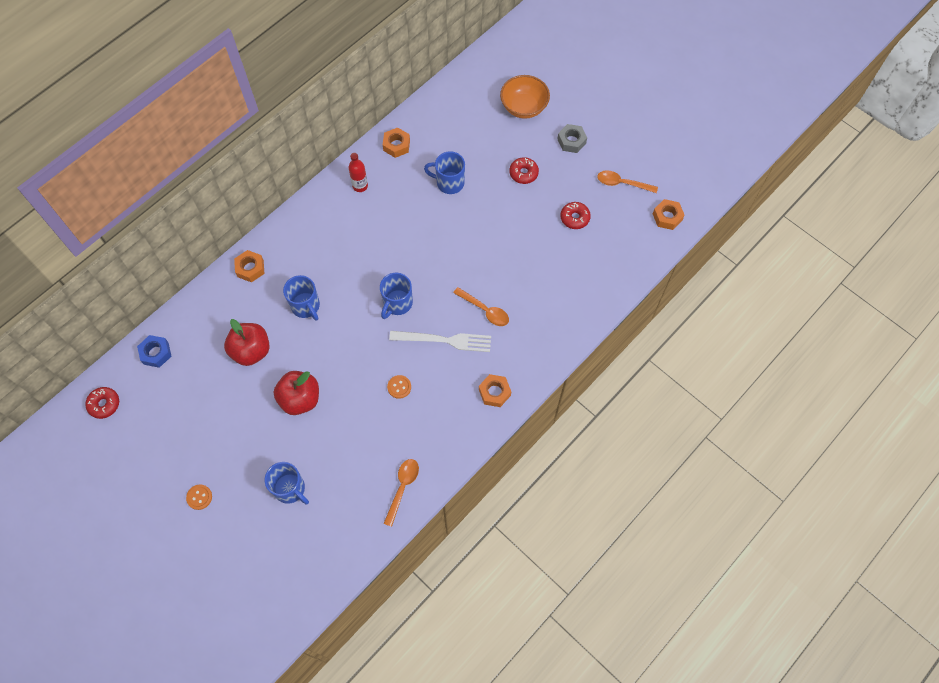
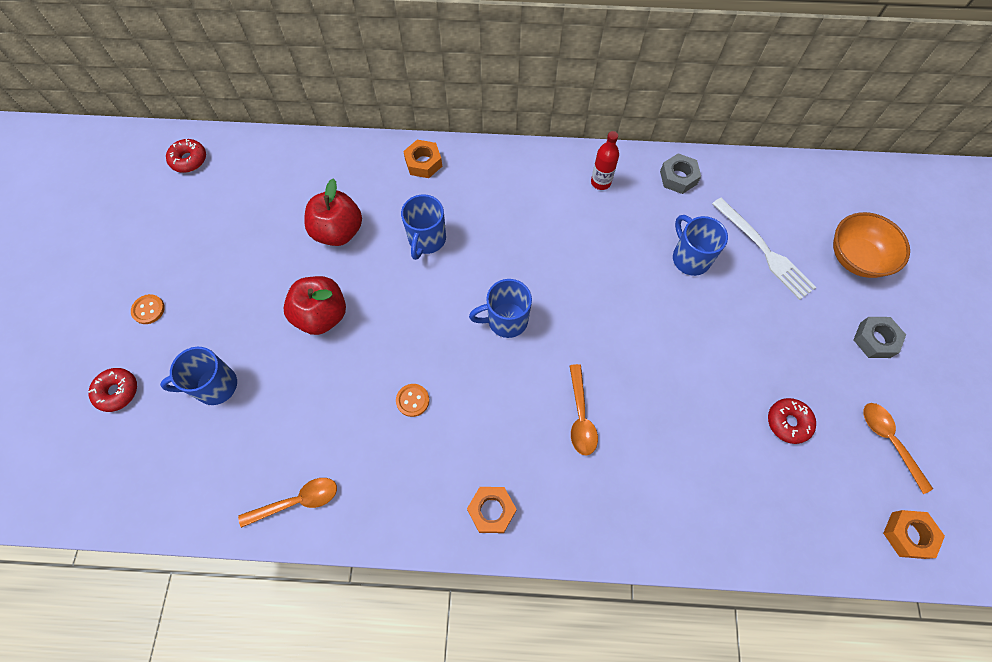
camera: 50 degrees right, 0 degrees up
blue nut [137,335,172,368] -> none
blue mug [265,462,309,505] -> blue mug turned 75 degrees clockwise [160,347,237,405]
orange nut [383,127,410,158] -> grey nut [660,153,701,194]
white fork [389,331,491,352] -> white fork moved to [712,198,816,300]
red donut [509,157,539,184] -> red donut moved to [88,368,137,412]

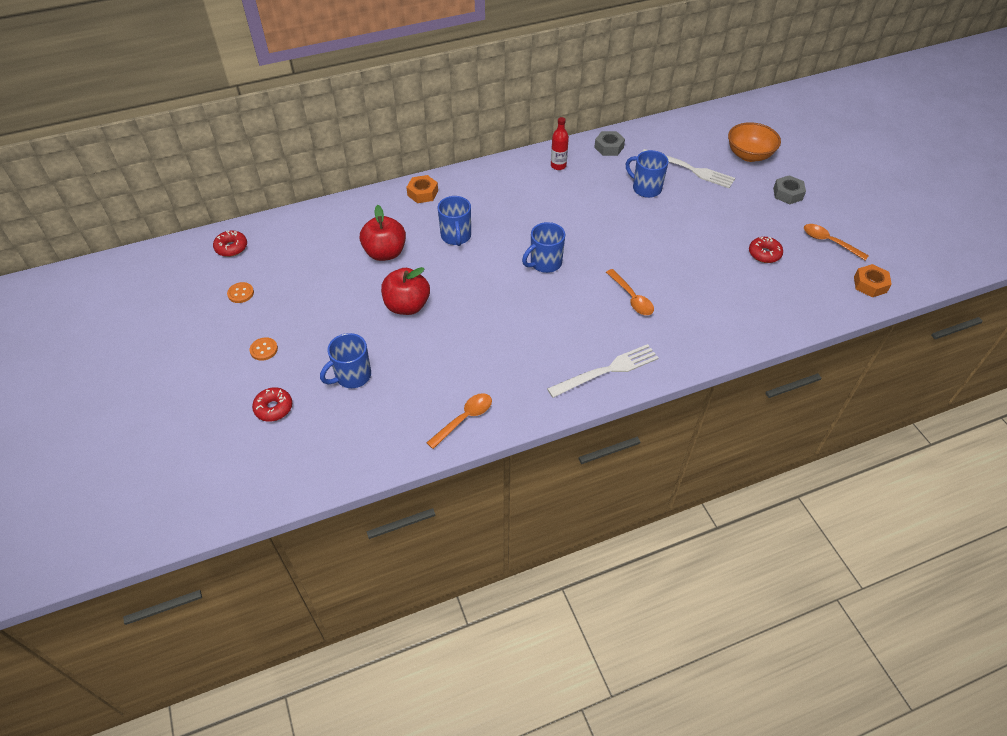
camera: 25 degrees left, 15 degrees down
orange button [396,384,429,417] -> orange button moved to [227,282,254,303]
orange nut [467,487,517,533] -> white fork [547,344,659,398]

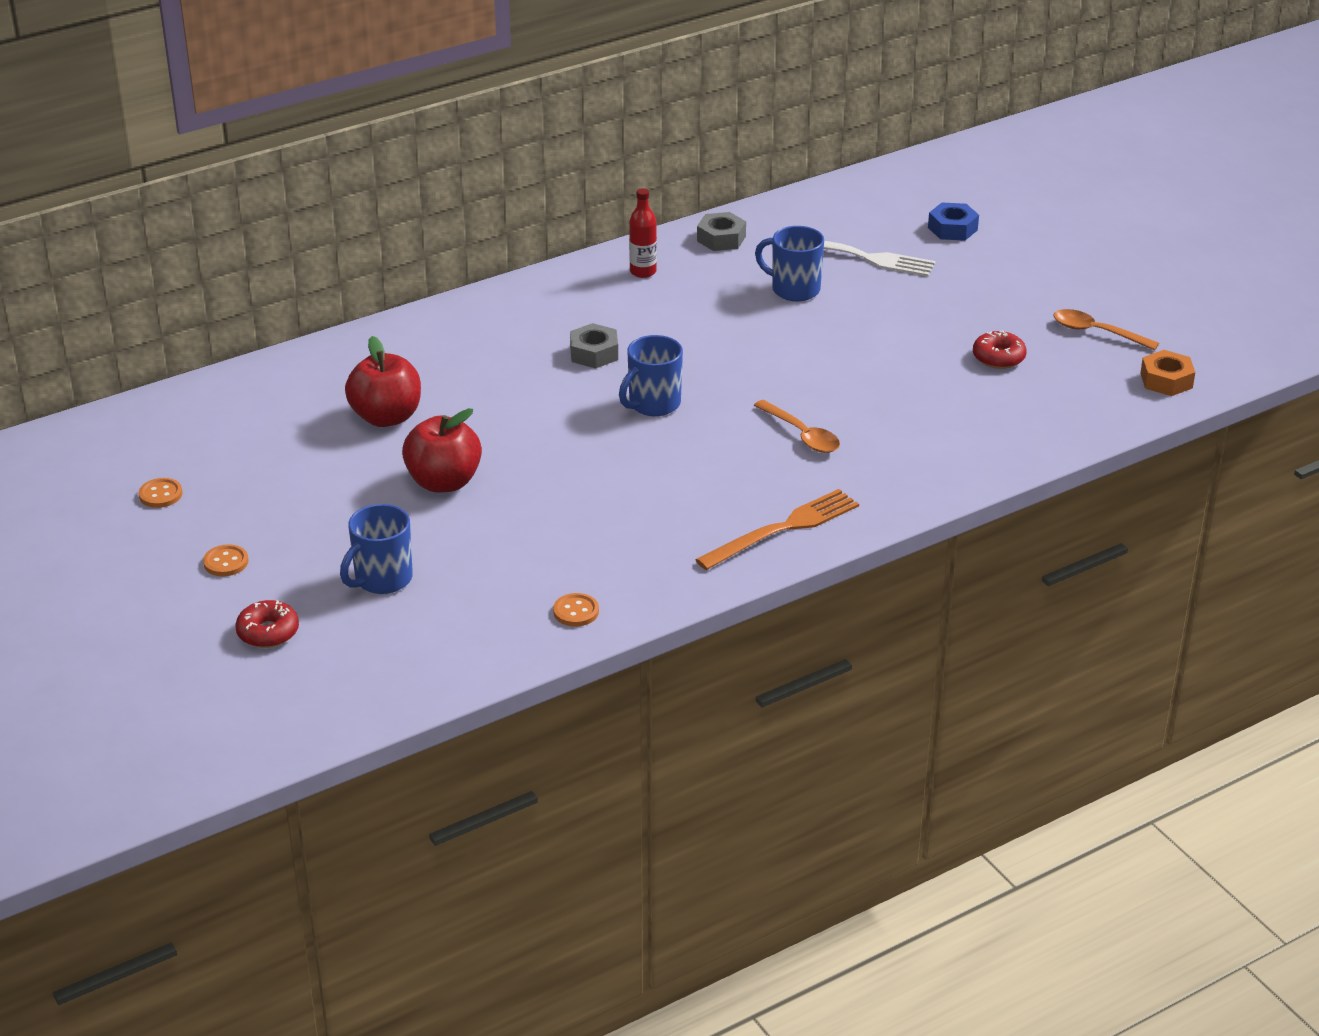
camera: 10 degrees left, 15 degrees down
red donut [213,230,247,257] -> none
orange nut [406,175,438,203] -> none
orange spoon [426,393,492,449] -> orange button [553,593,599,627]
blue mug [438,196,471,246] -> none
white fork [547,344,659,398] -> orange fork [695,489,859,570]
orange bowl [728,122,781,162] -> blue nut [928,203,979,241]
grey nut [773,175,806,204] -> grey nut moved to [570,323,618,369]

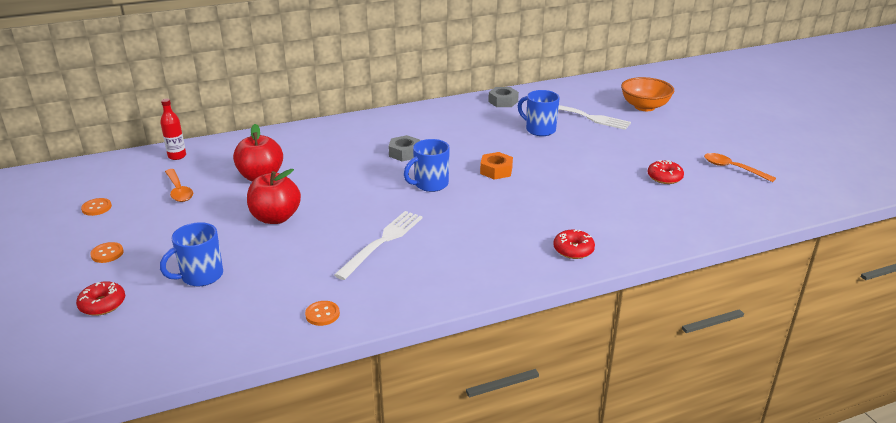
camera: 10 degrees right, 5 degrees down
red bottle [629,188,657,278] -> red bottle moved to [160,99,186,160]
orange fork [695,489,859,570] -> none
orange spoon [754,400,840,453] -> orange spoon moved to [165,169,193,202]
blue nut [928,203,979,241] -> orange bowl [621,77,674,111]
orange nut [1140,350,1195,396] -> orange nut moved to [480,152,513,180]
none -> white fork [334,211,423,280]
none -> red donut [553,230,595,259]

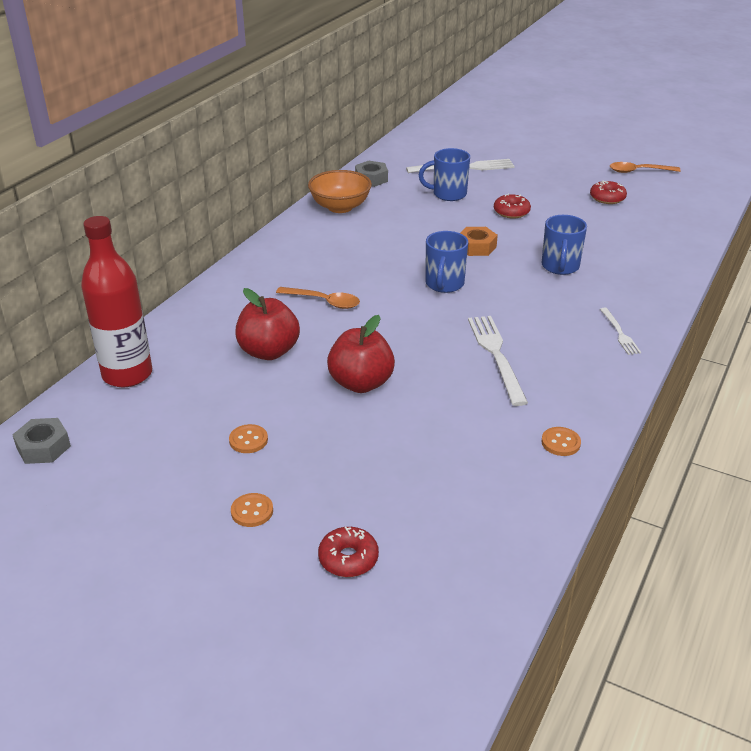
camera: 40 degrees left, 5 degrees up
orange button [81,198,112,216] -> orange button moved to [229,424,268,453]
red bottle [160,99,186,160] -> red bottle [81,216,152,387], size x1.97
blue mug [160,222,223,287] -> blue mug moved to [542,215,587,275]
orange spoon [165,169,193,202] -> orange spoon moved to [276,287,360,309]
grey nut [388,135,420,161] -> grey nut moved to [12,418,71,464]
red donut [553,230,595,259] -> red donut moved to [494,194,531,218]
orange bowl [621,77,674,111] -> orange bowl moved to [308,170,372,213]
none -> white fork [600,308,641,355]

